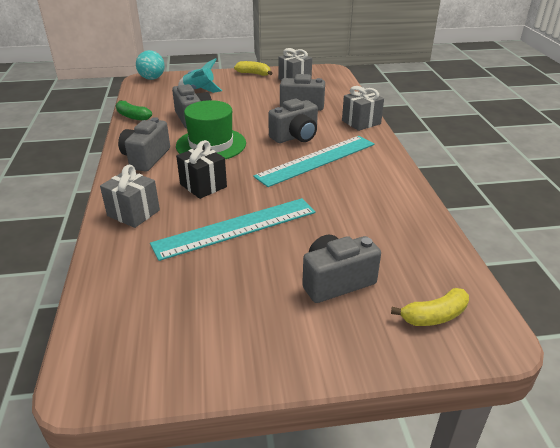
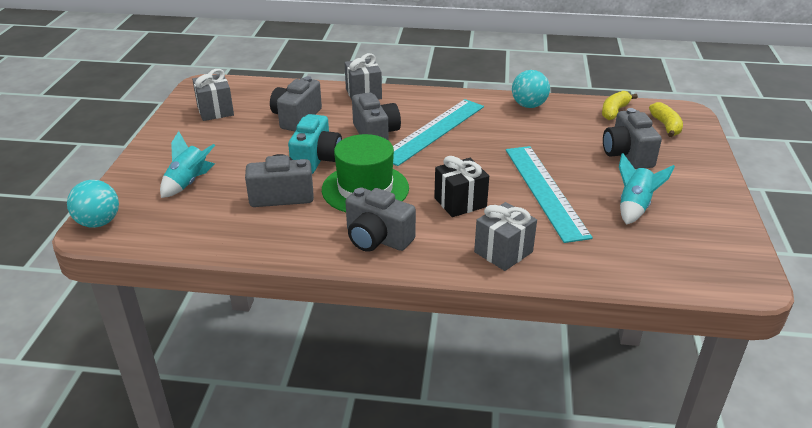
camera: 75 degrees left, 0 degrees up
green banana [116,100,152,121] -> none
yellow banana [234,61,273,76] -> yellow banana moved to [602,91,638,120]
turquoise ruler [253,136,374,187] -> turquoise ruler turned 60 degrees clockwise [393,99,484,166]
none -> turquoise camera [288,114,342,174]
none -> turquoise ball [512,70,550,108]
none -> turquoise rocket [619,153,675,225]

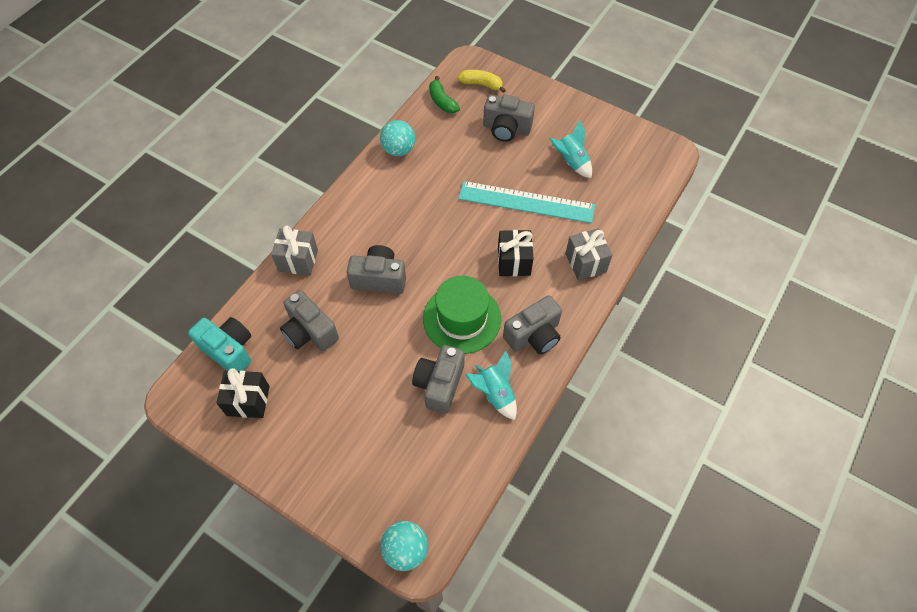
camera: 65 degrees left, 25 degrees up
turquoise rocket [160,131,215,198] -> turquoise rocket moved to [465,351,517,420]
grey gift [192,69,234,121] -> black gift [217,368,270,418]
turquoise camera [288,114,342,174] -> turquoise camera moved to [188,317,251,371]
turquoise ruler [393,99,484,166] -> none
yellow banana [602,91,638,120] -> green banana [429,76,460,113]

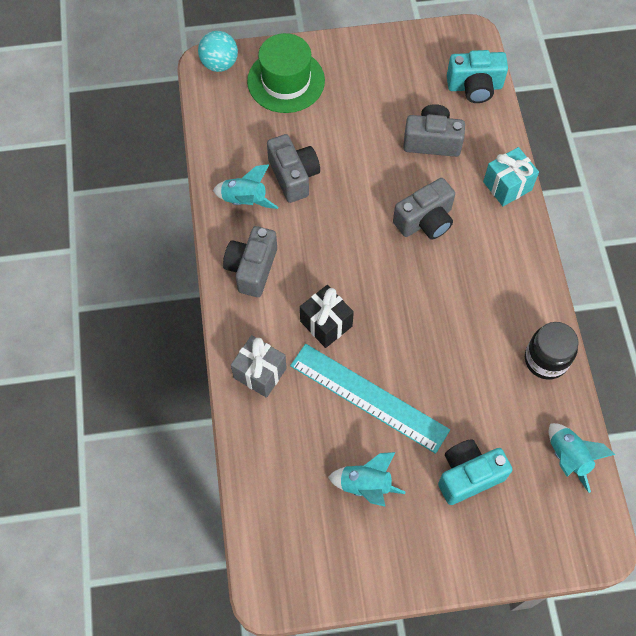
camera: 140 degrees right, 5 degrees up
black gift [217,368,270,418] -> none
grey gift [271,226,318,275] -> turquoise gift [483,147,539,206]
turquoise ball [380,120,415,156] -> black jar [525,322,578,380]
green hat [423,276,501,354] -> green hat moved to [247,33,325,113]
green banana [429,76,460,113] -> turquoise rocket [549,423,616,493]
yellow banana [458,70,506,93] -> none
turquoise ruler [458,181,595,223] -> turquoise ruler turned 60 degrees clockwise [290,344,450,454]
grey camera [483,95,535,142] -> turquoise camera [438,439,513,505]

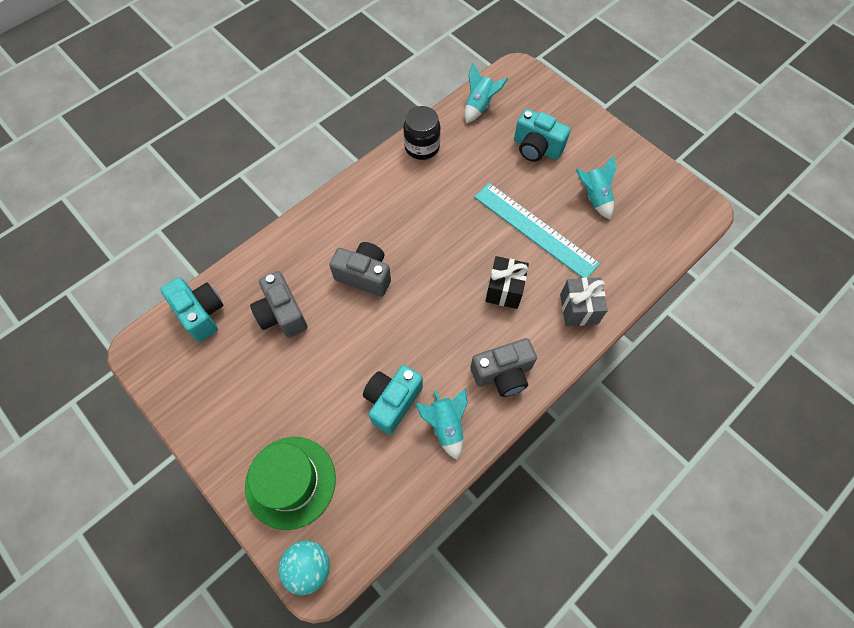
camera: 125 degrees left, 0 degrees up
grey camera [267,134,320,203] -> turquoise camera [363,365,423,435]
turquoise ruler [290,344,450,454] -> turquoise ruler turned 45 degrees counterclockwise [474,183,600,278]
turquoise gift [483,147,539,206] -> none

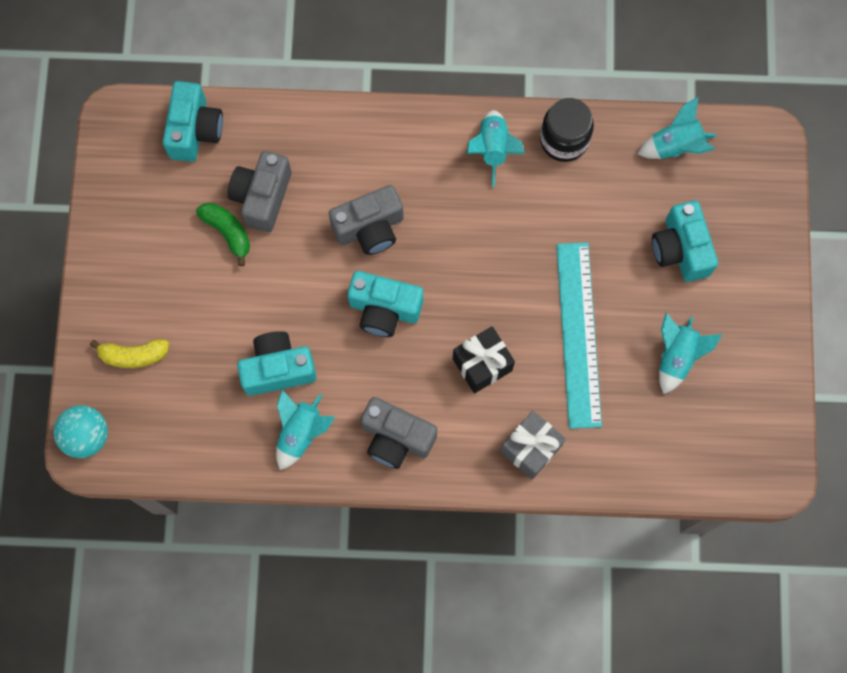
camera: 45 degrees right, 10 degrees up
green hat [245,437,336,530] -> yellow banana [90,339,169,368]
grey camera [329,242,391,297] -> grey camera turned 90 degrees clockwise [329,185,404,255]
none -> green banana [196,203,250,266]
none -> turquoise camera [348,271,423,337]
none -> turquoise rocket [466,110,525,187]

